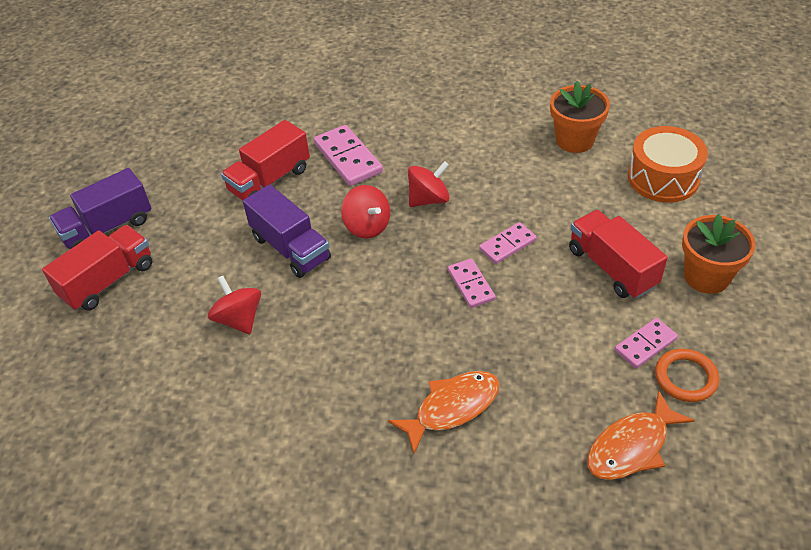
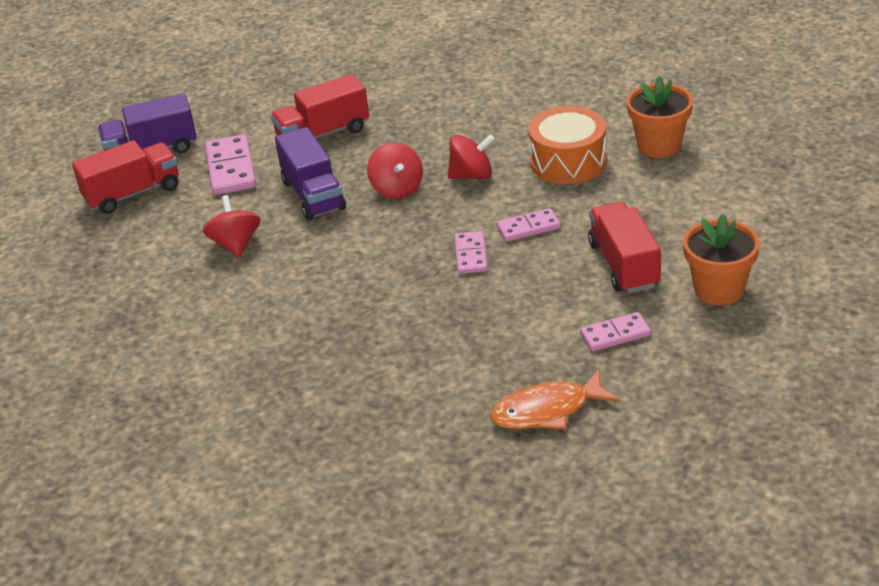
camera: 20 degrees right, 10 degrees down
pink domino [314,125,383,186] -> pink domino moved to [205,134,256,195]
orange fish [388,371,499,454] -> none
orange drum [628,126,708,203] -> orange drum moved to [528,106,607,184]
orange ring [655,349,719,402] -> none

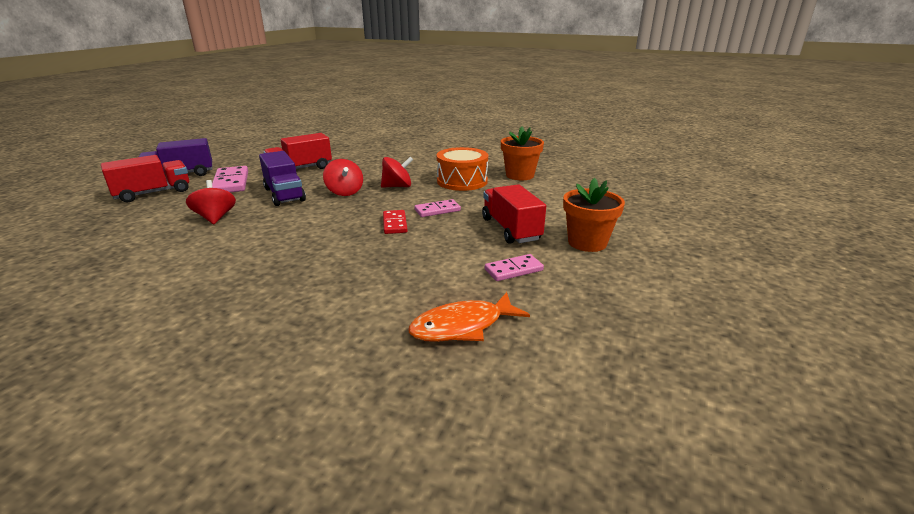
camera: 10 degrees left, 10 degrees down
pink domino [454,231,488,274] -> red domino [383,210,408,234]

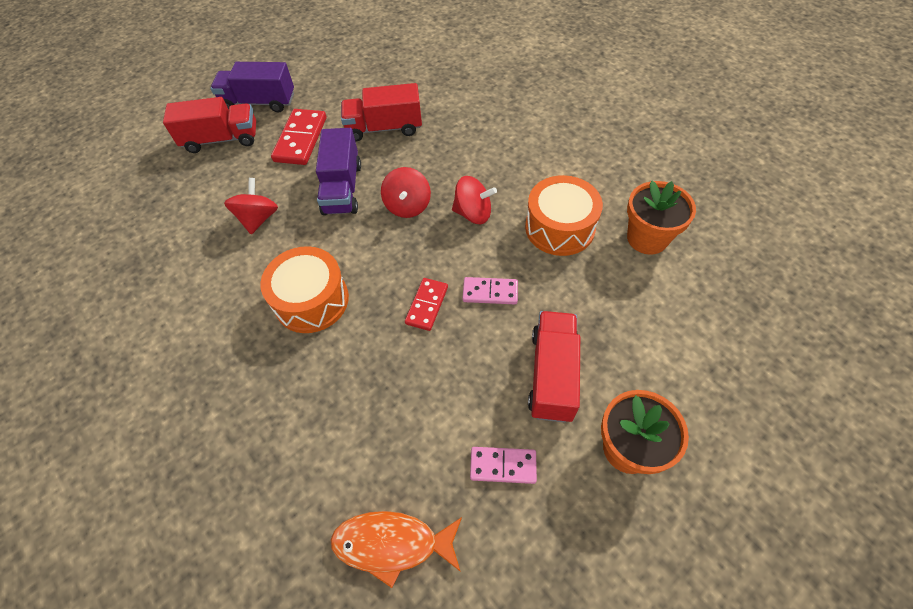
camera: 30 degrees right, 30 degrees up
pink domino [212,166,248,192] -> red domino [271,109,326,165]
none -> orange drum [260,246,349,333]

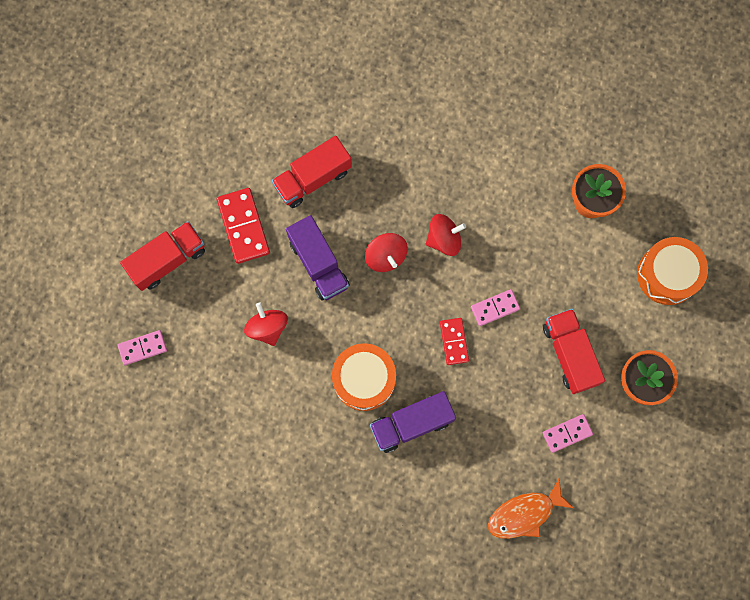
camera: 30 degrees left, 20 degrees up
purple truck [210,62,294,112] -> purple truck moved to [370,391,456,453]
orange drum [525,175,603,256] -> orange drum moved to [637,237,708,305]
none -> pink domino [118,330,167,365]

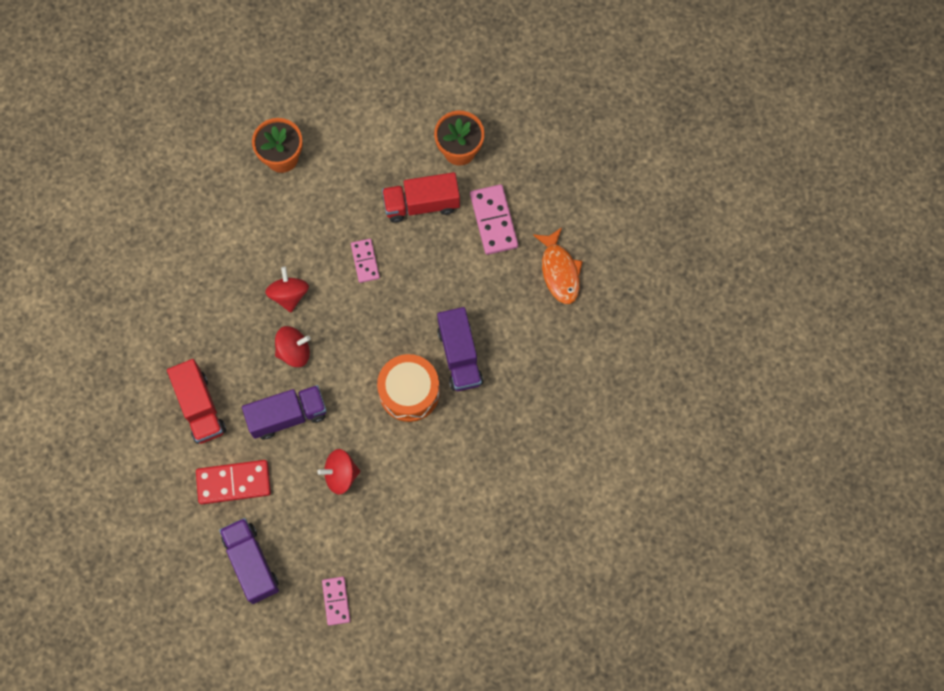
camera: 80 degrees left, 5 degrees down
red truck [120,221,205,291] -> purple truck [219,518,279,604]
red domino [440,318,469,365] -> none
pink domino [543,414,593,453] -> pink domino [470,184,518,255], size x1.60
orange drum [637,237,708,305] -> none

